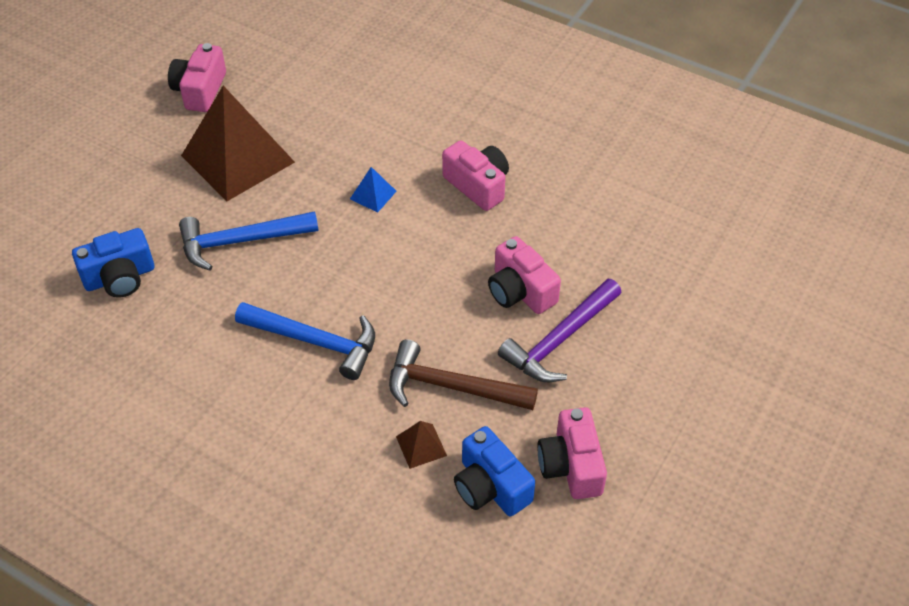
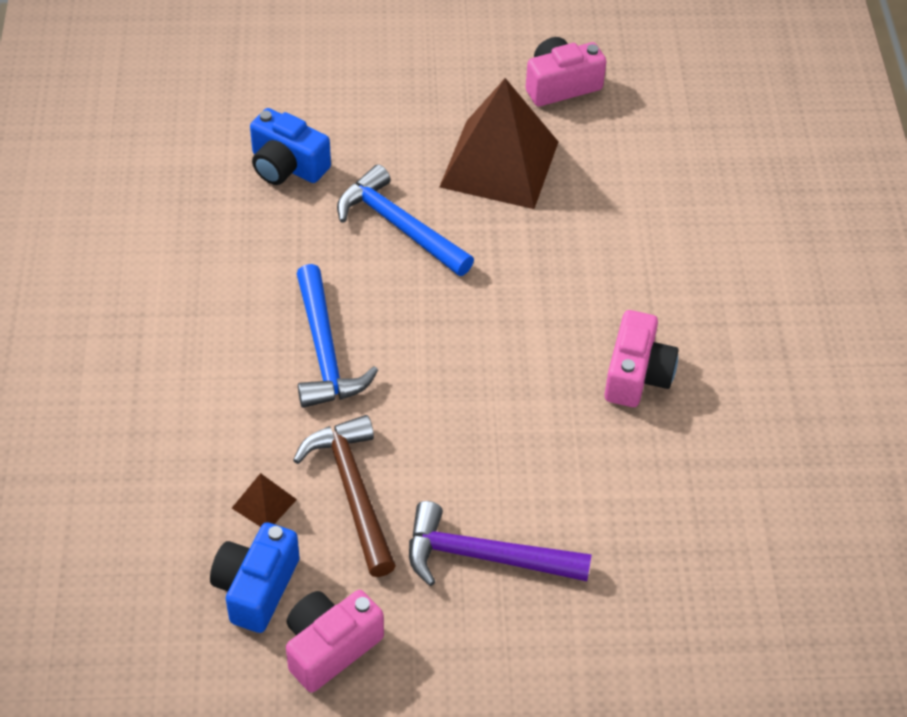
camera: 55 degrees right, 0 degrees up
blue pyramid [350,167,397,212] -> none
pink camera [488,236,561,314] -> none

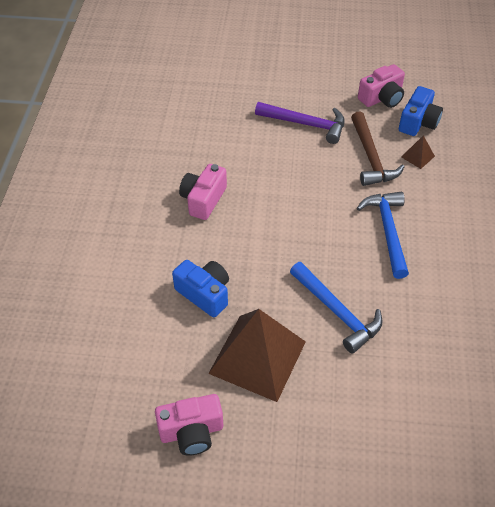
camera: 170 degrees left, 0 degrees up
blue camera [250,108,331,185] -> blue camera moved to [172,260,229,317]

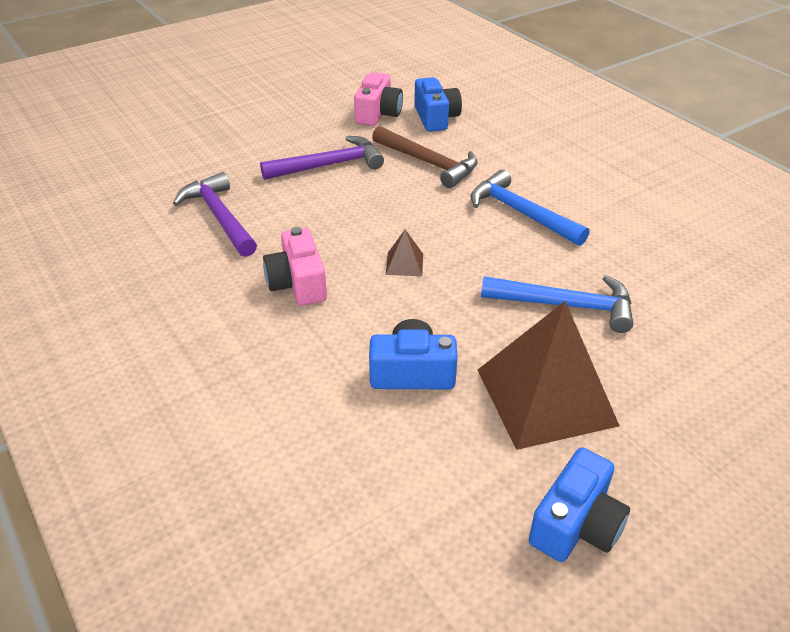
camera: 40 degrees left, 10 degrees down
pink camera [155,394,223,456] -> blue camera [529,447,630,562]
brown pyramid [401,135,435,169] -> brown pyramid moved to [386,230,423,276]
none -> purple hammer [173,172,257,257]

